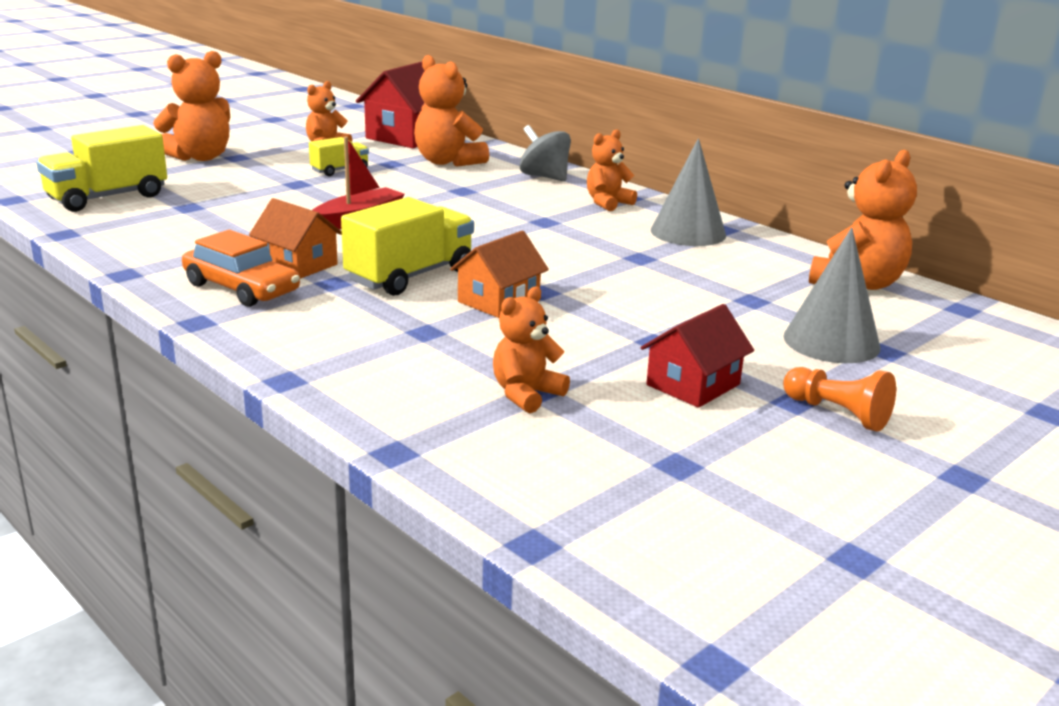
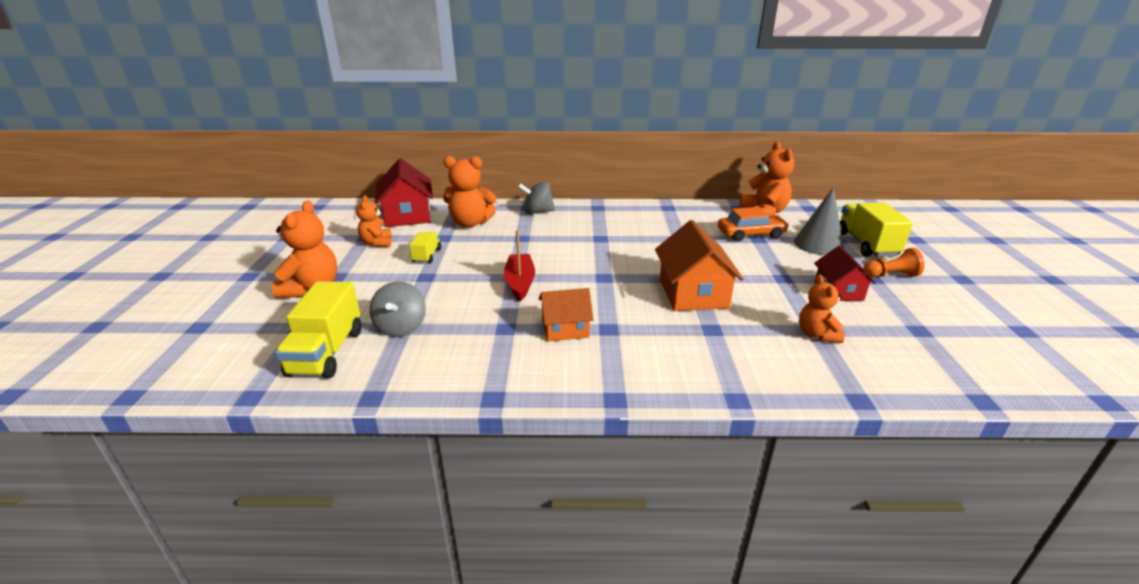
camera: 45 degrees left, 5 degrees up
orange car [182,230,300,307] -> orange car moved to [718,207,789,242]
yellow truck [341,197,474,296] -> yellow truck moved to [840,203,913,257]
orange house [450,231,549,318] -> orange house [655,220,744,311], size x1.60
orange teddy bear [587,129,637,211] -> none
grey cone [651,138,726,246] -> none
none -> grey spinning top [370,281,426,337]

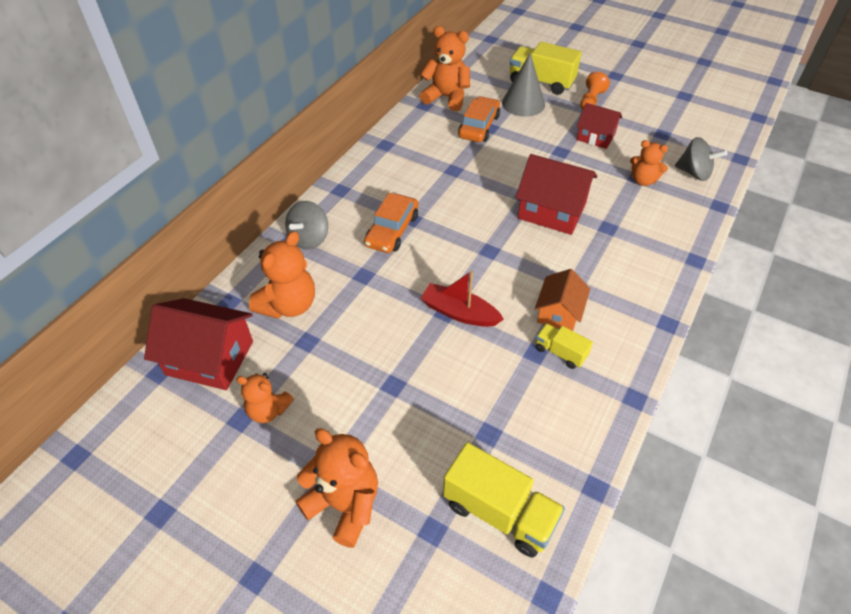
camera: 60 degrees left, 20 degrees up
grey spinning top [370,281,426,337] -> grey spinning top moved to [675,137,727,181]
yellow truck [409,232,441,263] -> yellow truck moved to [536,323,593,369]
orange house [655,220,744,311] -> red house [515,154,597,235]
none -> orange car [364,193,418,253]

